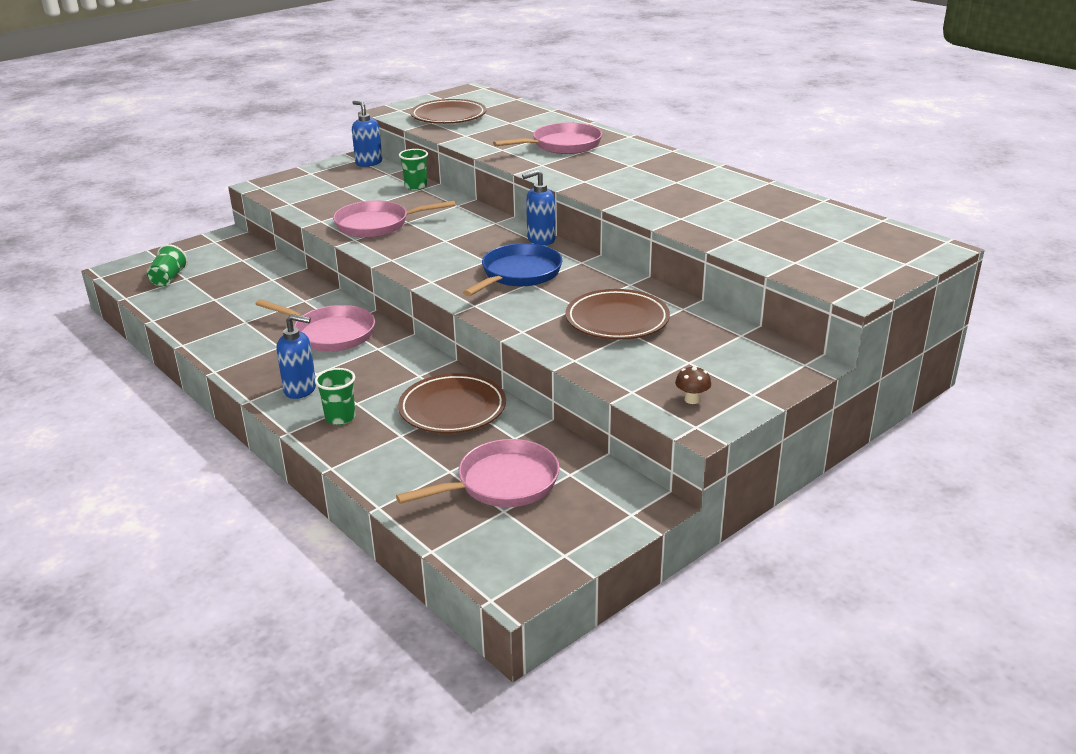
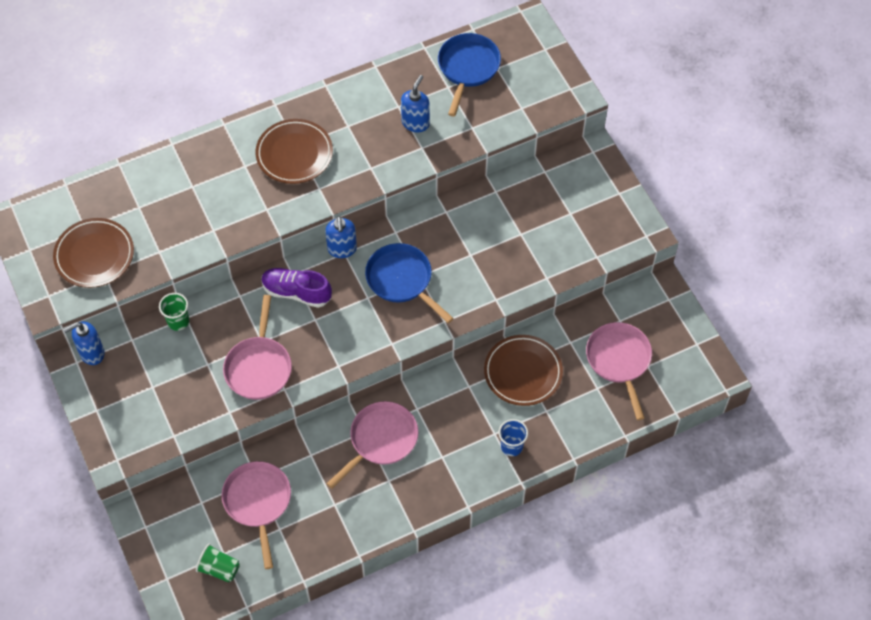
camera: 75 degrees left, 30 degrees up
blue soap dispenser [276,314,316,399] -> blue soap dispenser moved to [401,75,430,132]
green cup [315,368,356,425] -> blue cup [499,419,528,456]
pink pan [493,123,602,154] -> pink pan moved to [222,461,291,569]
brown plate [565,289,670,340] -> brown plate moved to [255,119,333,184]
brown mushroom [675,366,711,404] -> none
none -> purple shoe [262,268,332,308]
none -> blue pan [438,33,501,117]

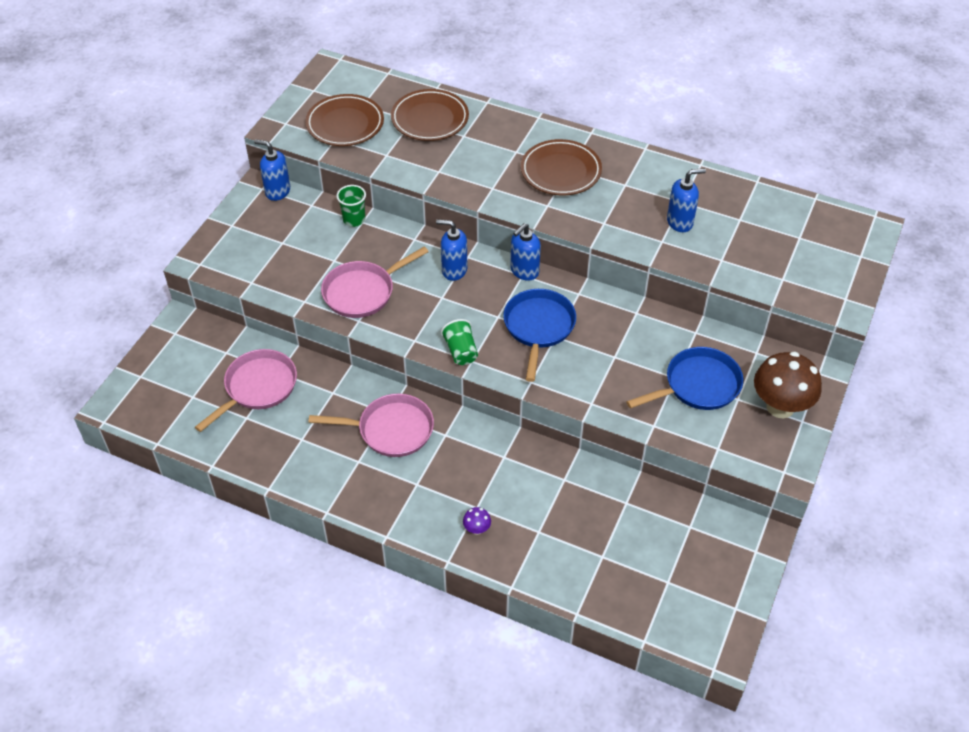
camera: 50 degrees right, 10 degrees down
green cup [196,544,240,583] -> green cup moved to [441,319,478,365]
purple shoe [262,268,332,308] -> blue soap dispenser [436,219,467,281]
blue pan [438,33,501,117] -> blue pan moved to [626,347,743,410]
brown plate [484,335,563,406] -> brown plate moved to [391,89,469,141]
blue cup [499,419,528,456] -> purple mushroom [463,507,491,535]
pink pan [586,322,652,420] -> none
none -> brown mushroom [754,352,822,418]

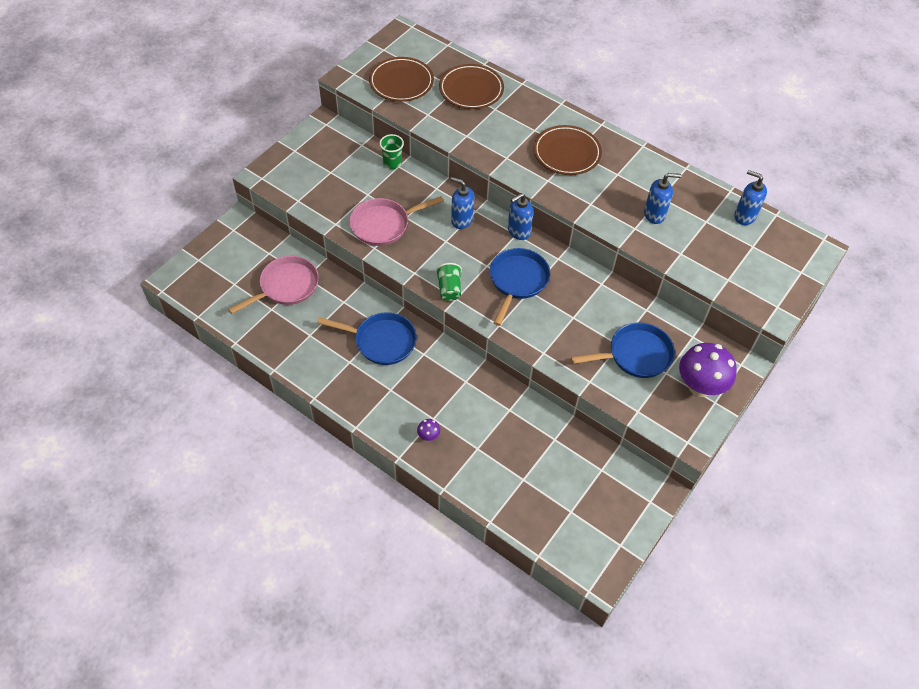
camera: 10 degrees right, 5 degrees up
blue soap dispenser [254,139,290,201] -> blue soap dispenser moved to [734,170,767,225]
pink pan [309,394,434,457] -> blue pan [317,312,417,365]
brown mushroom [754,352,822,418] -> purple mushroom [679,343,737,397]

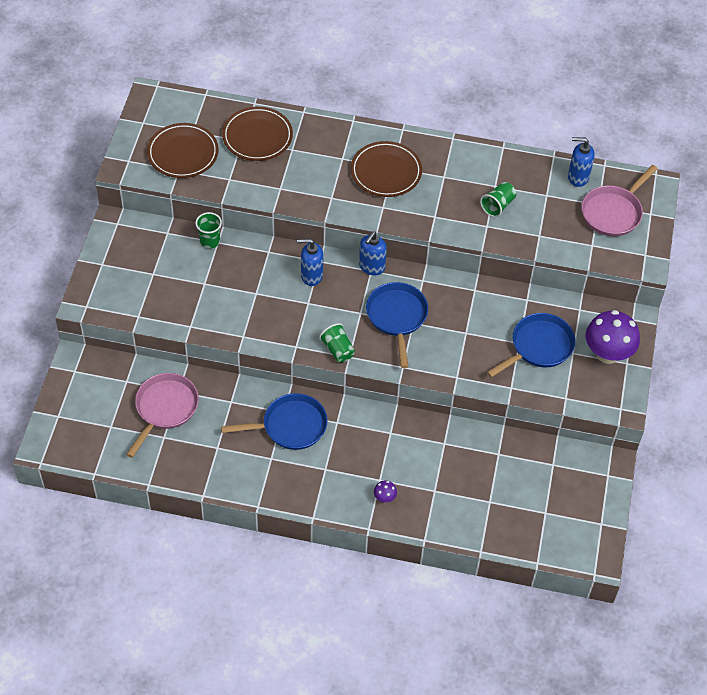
camera: 25 degrees left, 0 degrees up
pink pan [349,196,443,246] -> pink pan moved to [582,165,658,237]
blue soap dispenser [644,173,682,224] -> green cup [480,182,516,217]

